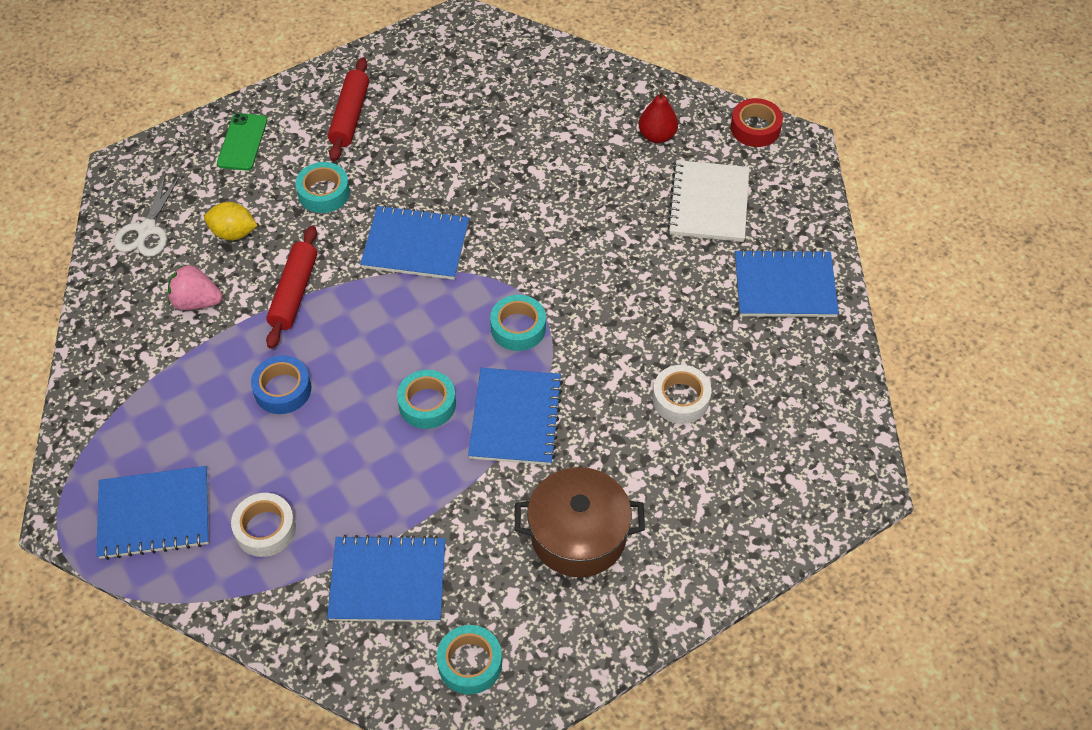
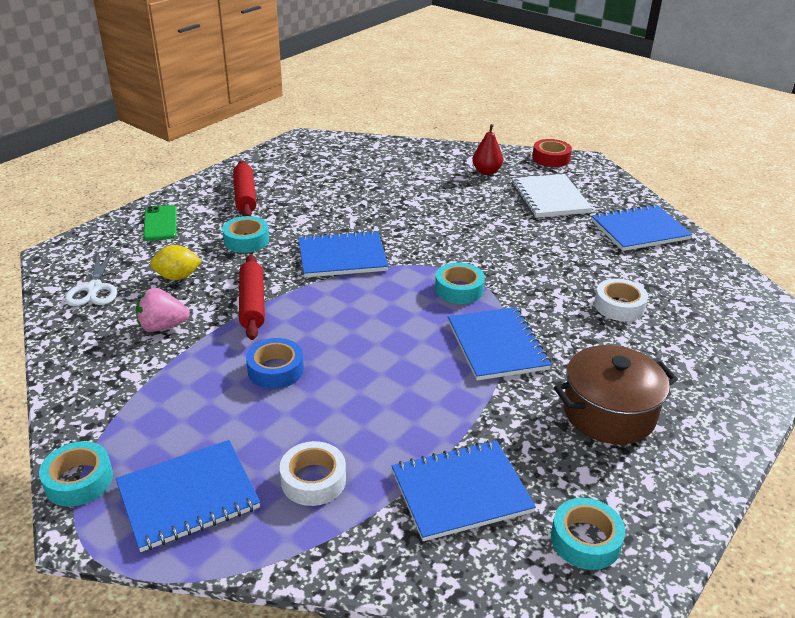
camera: 20 degrees left, 20 degrees down
turquoise tape [397,370,456,429] -> turquoise tape moved to [39,441,113,507]

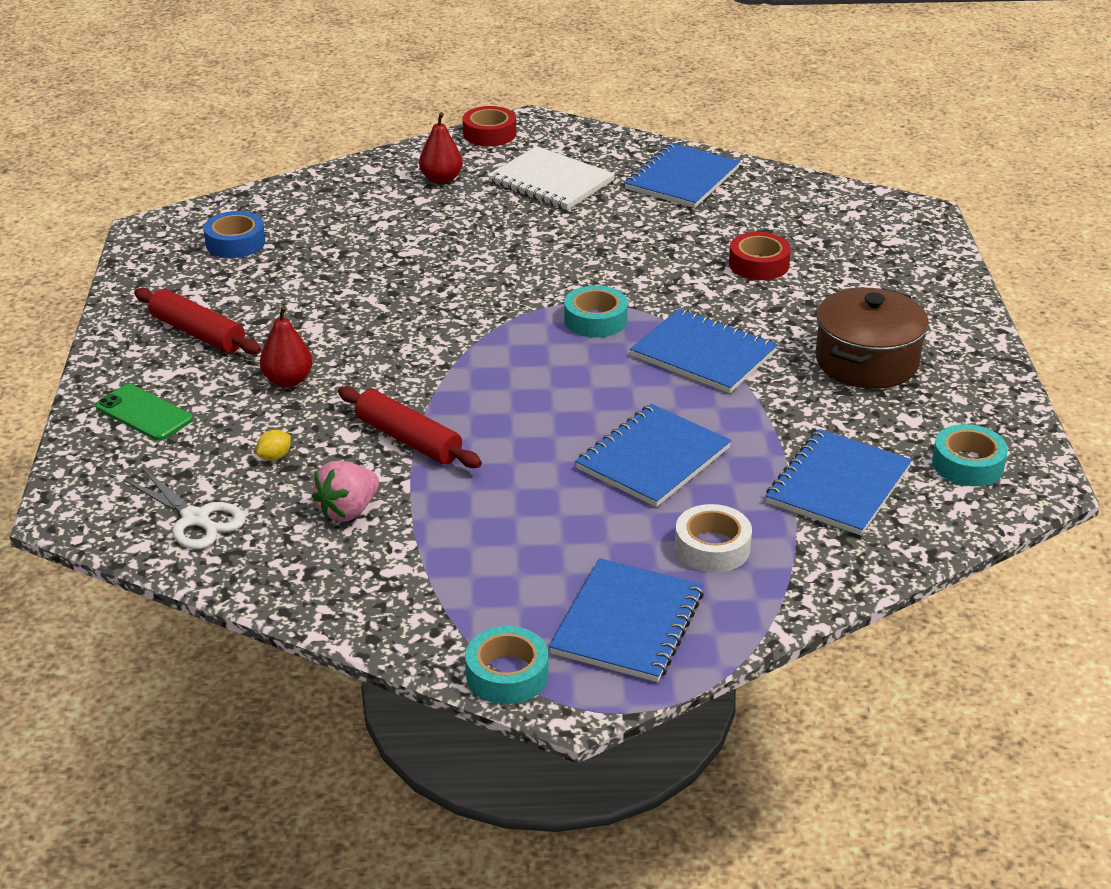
camera: 40 degrees left, 0 degrees up
yellow lemon [150,245,202,280] -> yellow lemon [256,430,291,461], size x0.59
turquoise tape [222,216,269,253] -> red pear [260,305,313,388]
blue tape [246,338,304,389] -> blue tape moved to [203,211,265,258]
blue notebook [298,230,388,277] -> blue notebook moved to [575,404,732,507]
white tape [594,278,648,321] -> red tape [729,232,791,280]

